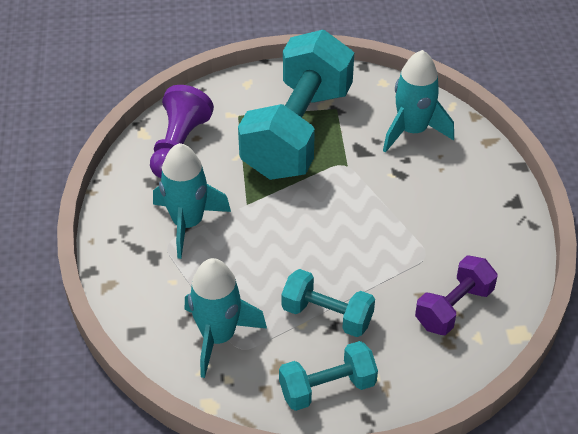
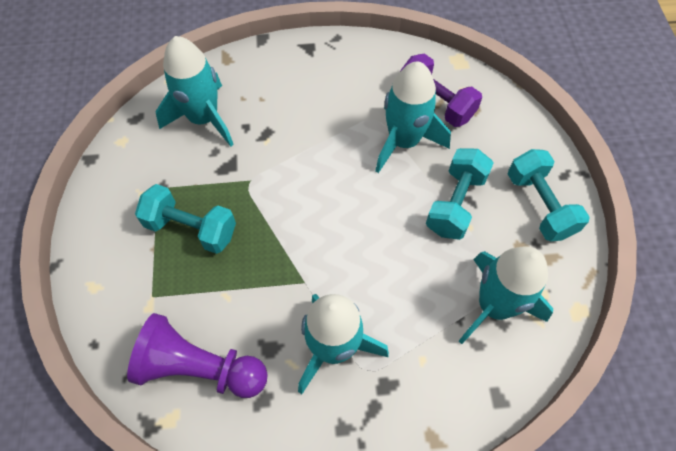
camera: 90 degrees left, 15 degrees up
turquoise dumbbell [238,30,354,180] -> turquoise dumbbell [135,184,236,254], size x0.49
none -> turquoise rocket [375,62,451,173]

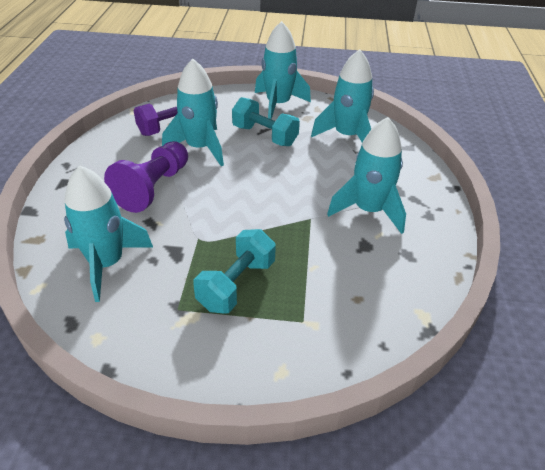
camera: 80 degrees left, 20 degrees down
purple pawn [127,313,268,398] -> purple pawn moved to [104,141,188,213]
turquoise dumbbell [508,149,590,242] -> turquoise rocket [255,21,311,119]

